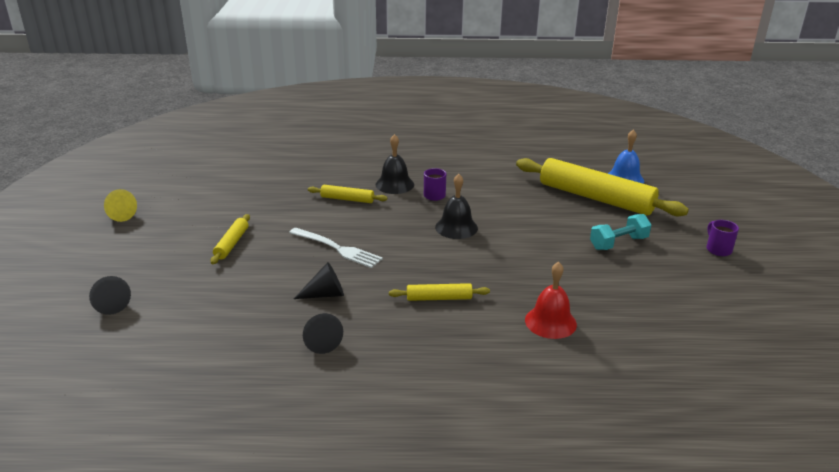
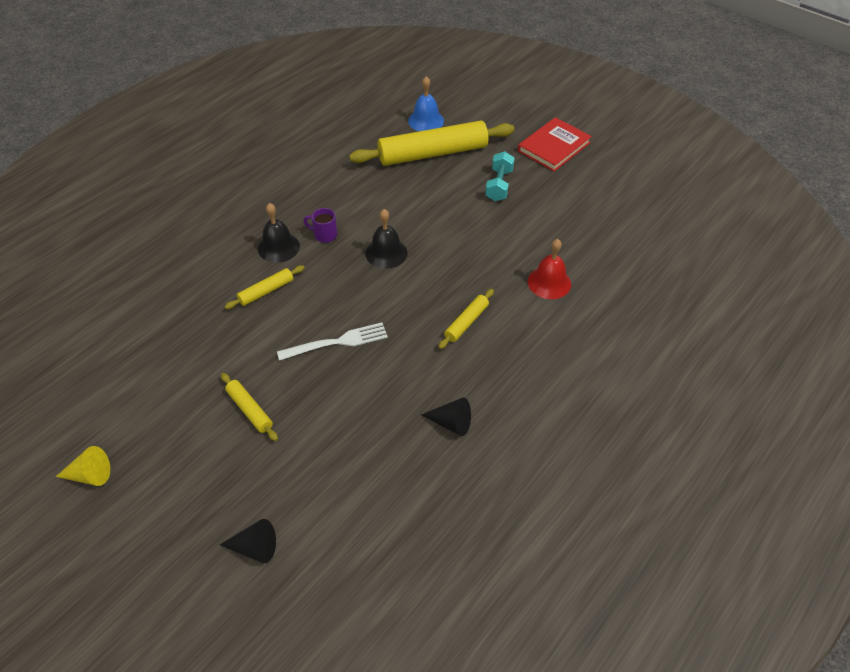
camera: 50 degrees left, 20 degrees up
black cone [294,262,344,299] -> none
purple mug [706,220,739,256] -> red book [518,117,592,172]

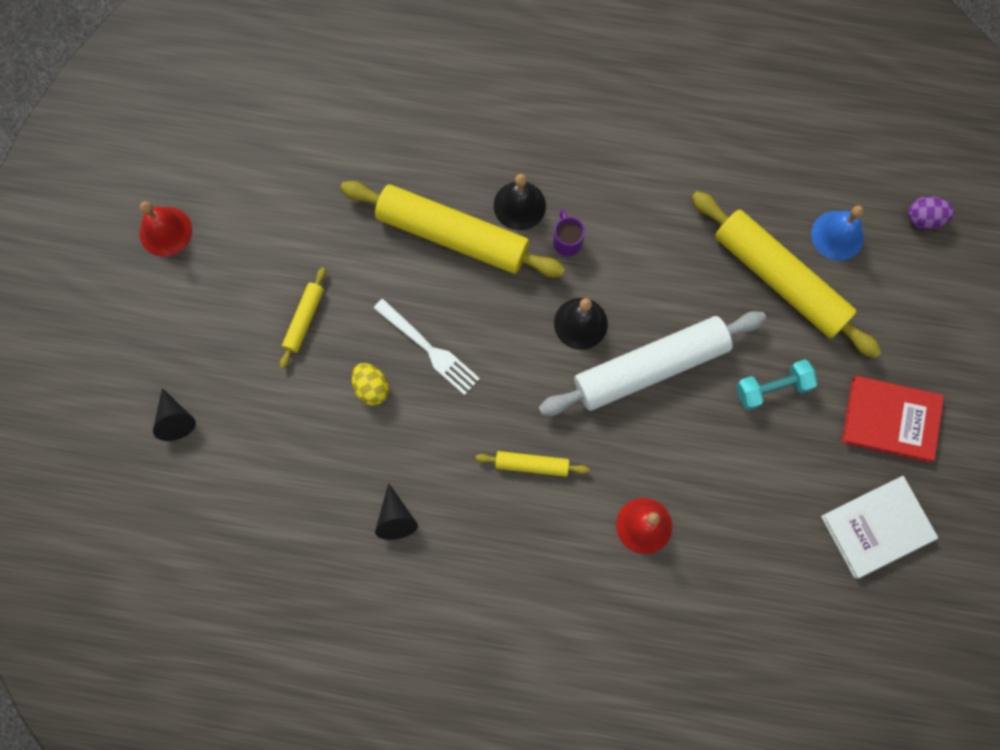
camera: 60 degrees right, 25 degrees up
yellow cone [56,446,110,486] -> red bell [139,201,192,257]
yellow rolling pin [224,265,305,309] -> yellow rolling pin [340,181,565,278], size x2.20
none -> yellow egg [352,363,389,406]
none -> white rolling pin [538,311,766,416]
none -> white book [821,476,938,579]
none -> purple egg [908,196,955,229]

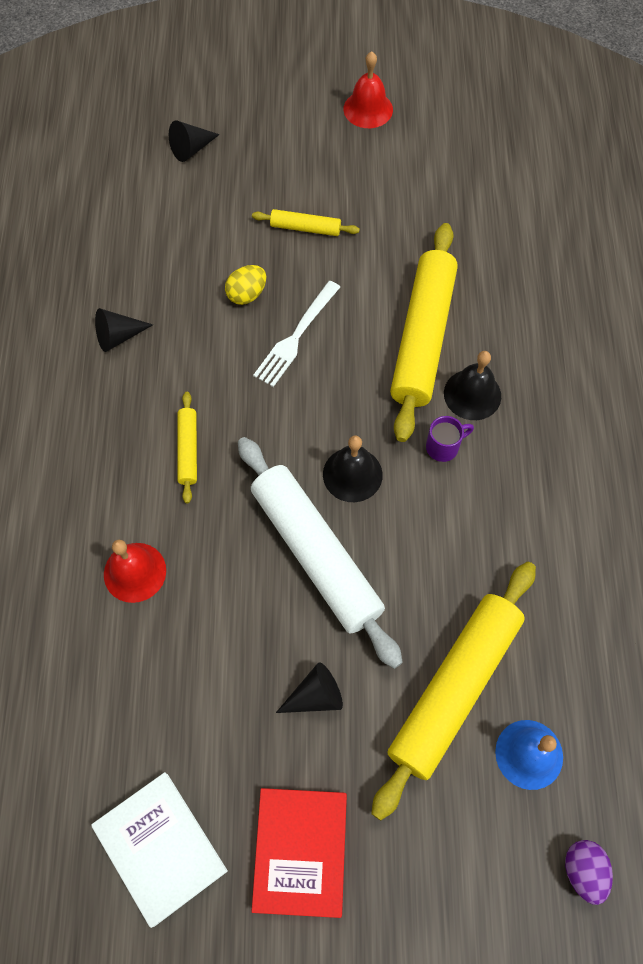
camera: 80 degrees right, 10 degrees down
turquoise dumbbell [736,359,817,411] -> black cone [276,662,343,713]

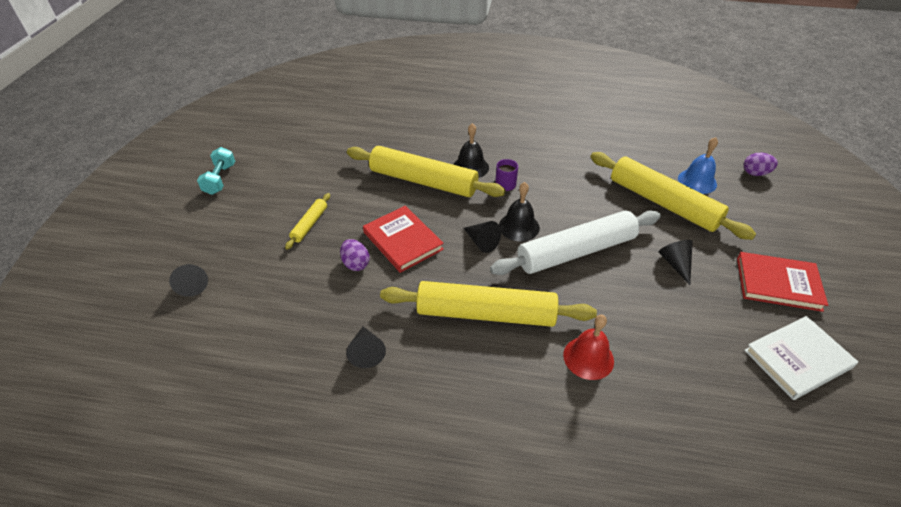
camera: 80 degrees left, 20 degrees down
yellow rolling pin [177,392,197,503] -> yellow rolling pin [380,281,597,327], size x2.20
yellow egg [225,265,266,305] -> purple egg [340,239,370,271]
white fork [253,281,340,387] -> red book [363,206,444,273]
red bell [343,51,393,128] -> turquoise dumbbell [197,147,235,195]
none -> black cone [464,221,501,253]

